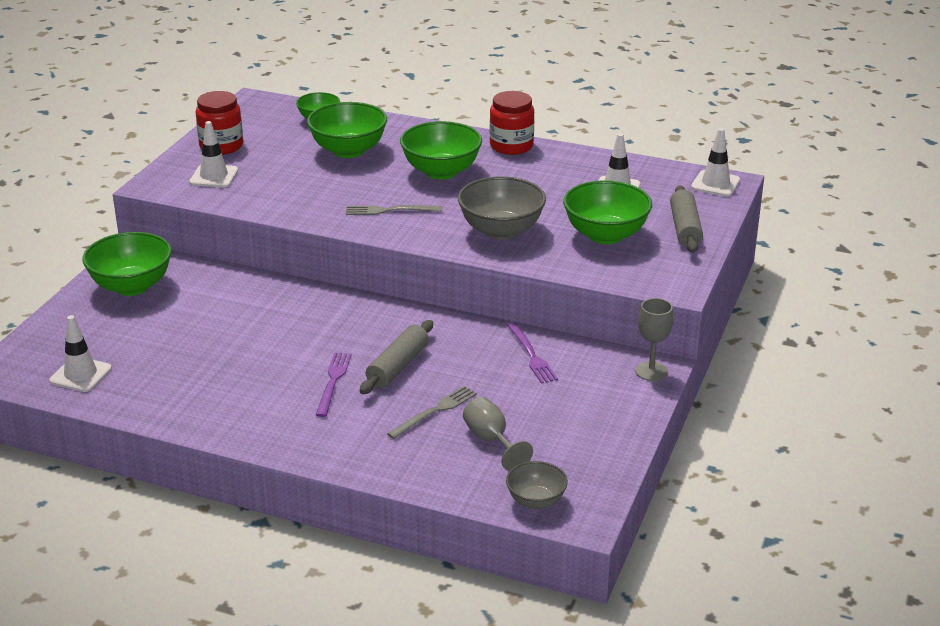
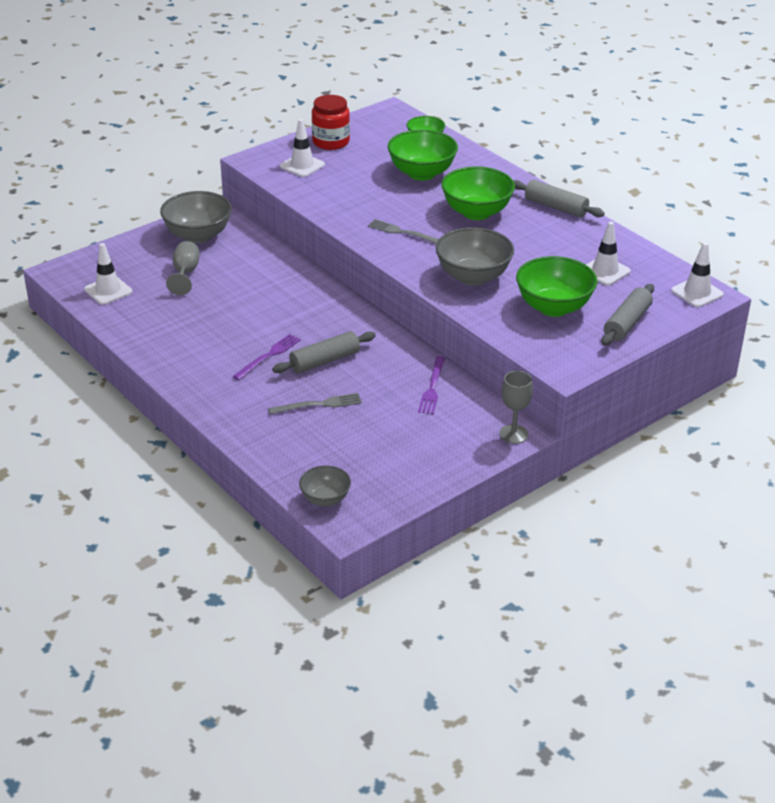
camera: 30 degrees right, 5 degrees up
green bowl [82,232,172,296] -> grey bowl [160,191,232,243]
grey goblet [463,397,533,471] -> grey goblet moved to [166,241,199,295]
red jar [490,91,534,155] -> grey rolling pin [514,180,605,218]

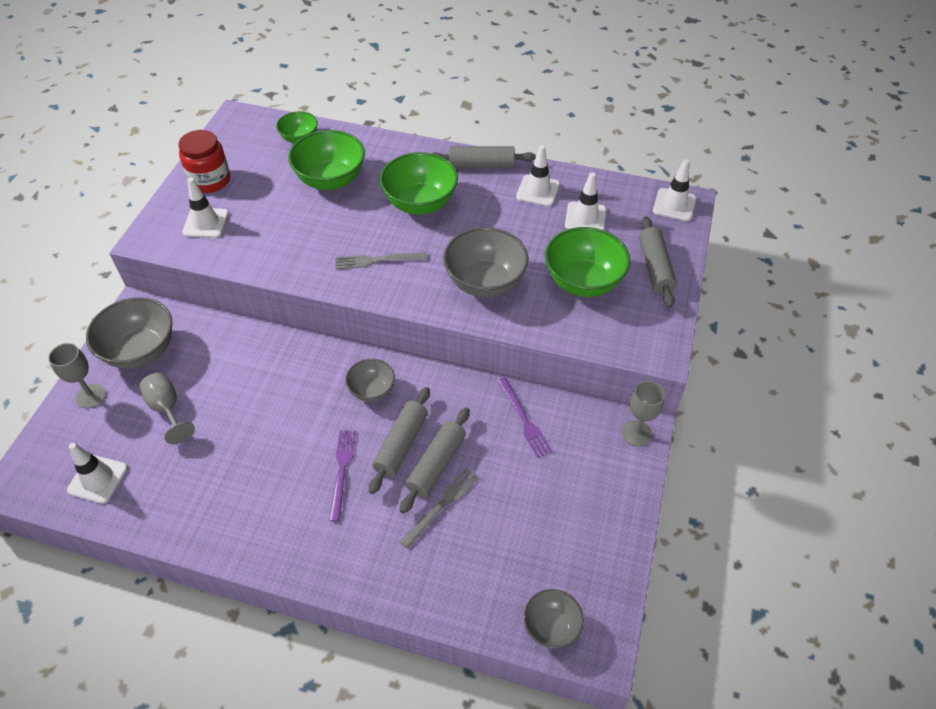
camera: 35 degrees left, 15 degrees up
none -> grey goblet [48,343,106,408]
none -> grey bowl [345,359,395,402]
none -> grey rolling pin [400,408,470,514]
none -> white traffic cone [516,145,560,206]

